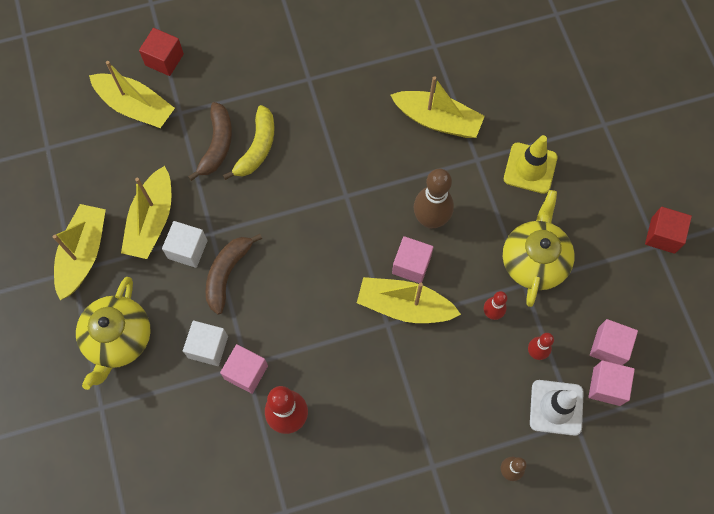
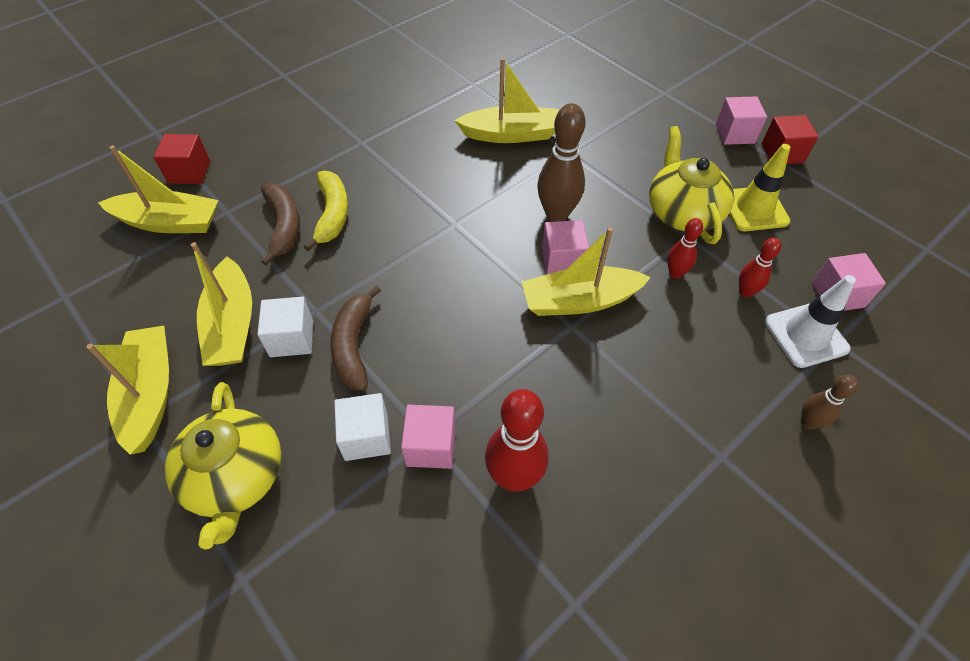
camera: 25 degrees left, 15 degrees down
yellow traffic cone [504,135,557,194] -> yellow traffic cone moved to [729,144,790,231]
pink cube [590,319,638,365] -> pink cube moved to [716,96,767,145]

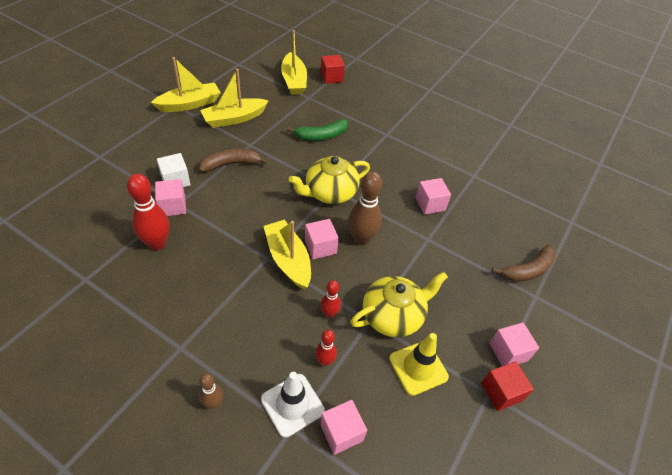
camera: 70 degrees right, 5 degrees down
yellow teapot [165,382,281,550] -> yellow teapot moved to [289,156,370,204]
white cube [257,297,313,357] -> none
brown banana [261,183,300,266] -> brown banana moved to [492,245,556,282]
yellow banana [304,171,348,251] -> green banana [287,119,348,141]
yellow boat [454,58,559,143] -> pink cube [415,178,451,215]

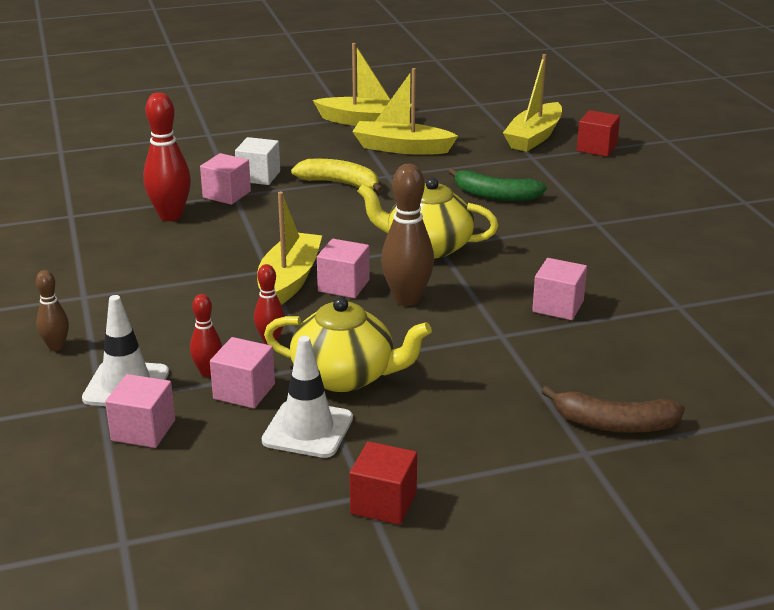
camera: 45 degrees right, 20 degrees down
brown banana [199,149,268,172] -> yellow banana [291,159,384,193]
yellow traffic cone [389,333,449,396] -> white traffic cone [262,336,353,458]
pink cube [489,322,539,366] -> pink cube moved to [210,337,275,409]

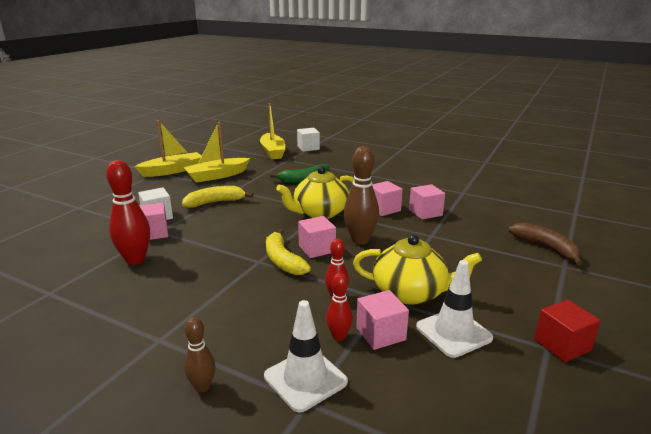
camera: 45 degrees left, 5 degrees down
pink cube [105,374,175,448] -> pink cube moved to [372,181,403,216]
yellow boat [257,192,322,305] -> yellow banana [266,229,311,275]
yellow teapot [264,297,432,392] -> yellow teapot turned 45 degrees clockwise [353,234,482,305]
brown banana [542,386,685,433] -> brown banana turned 90 degrees counterclockwise [508,222,583,266]
red cube [577,110,620,157] -> white cube [297,128,320,152]

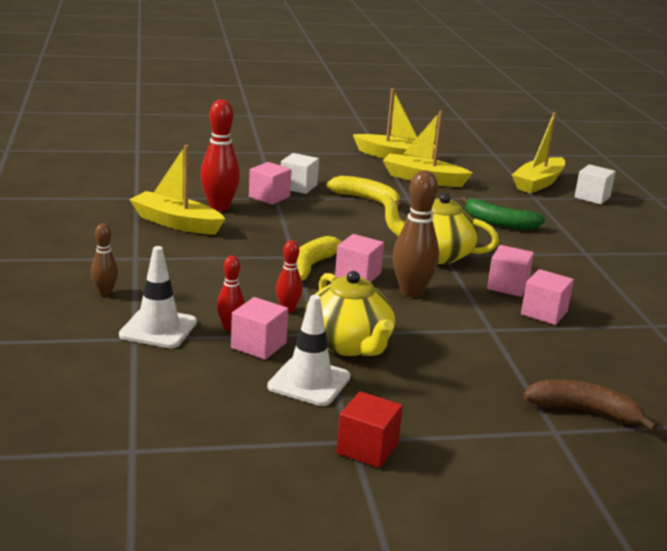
camera: 50 degrees right, 0 degrees up
brown banana [508,222,583,266] -> brown banana turned 90 degrees counterclockwise [523,379,658,432]
none -> yellow boat [129,145,225,234]

